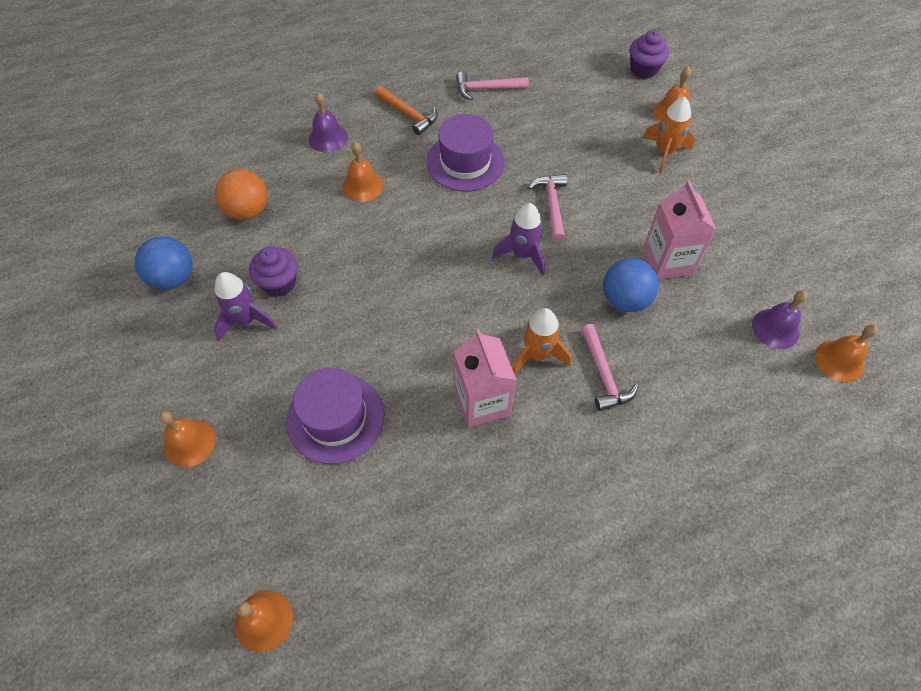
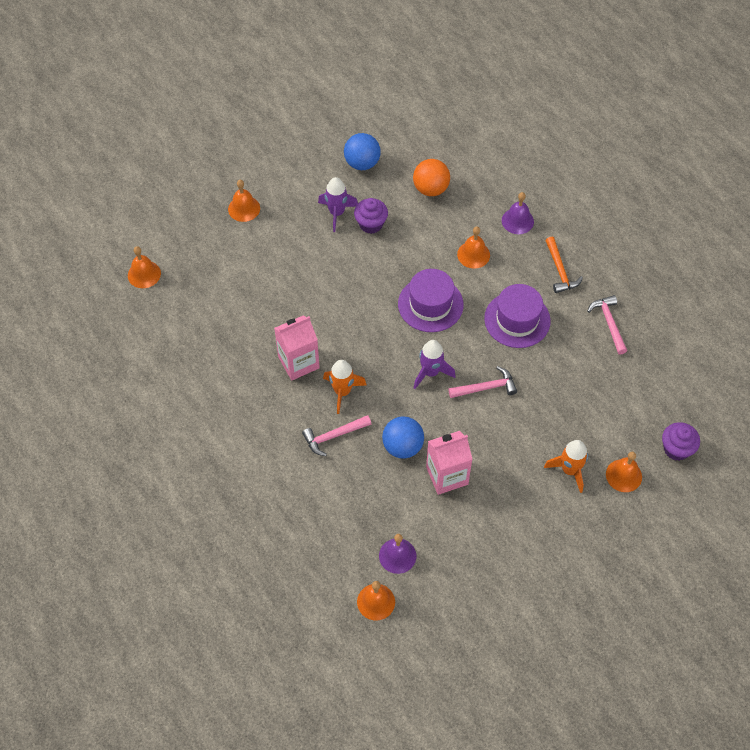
camera: 80 degrees right, 0 degrees up
purple hat [286,368,384,464] -> purple hat moved to [398,269,464,332]
orange hammer [375,86,438,135] -> orange hammer turned 45 degrees counterclockwise [545,237,583,293]

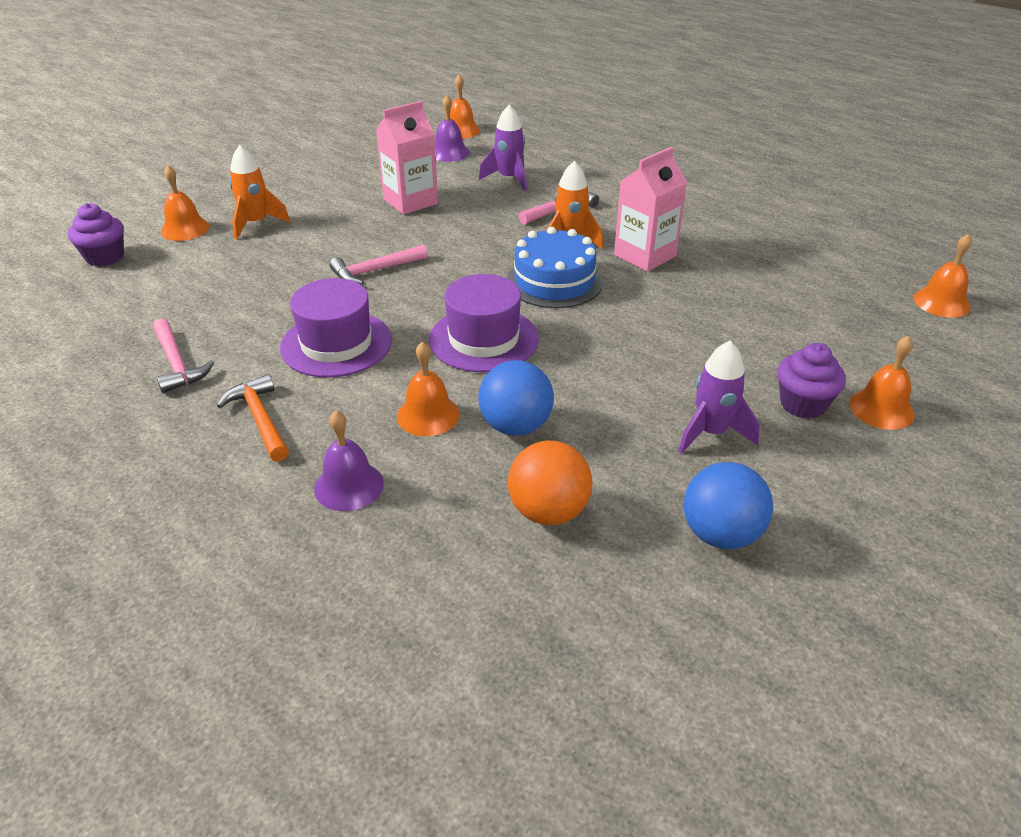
camera: 165 degrees right, 20 degrees down
purple cupcake [354,198,388,234] -> purple cupcake moved to [778,343,846,419]
blue ball [382,416,424,459] -> blue ball moved to [478,360,554,436]
purple rocket [414,340,456,389] -> purple rocket moved to [479,105,527,191]
none -> blue cake [507,227,603,308]

